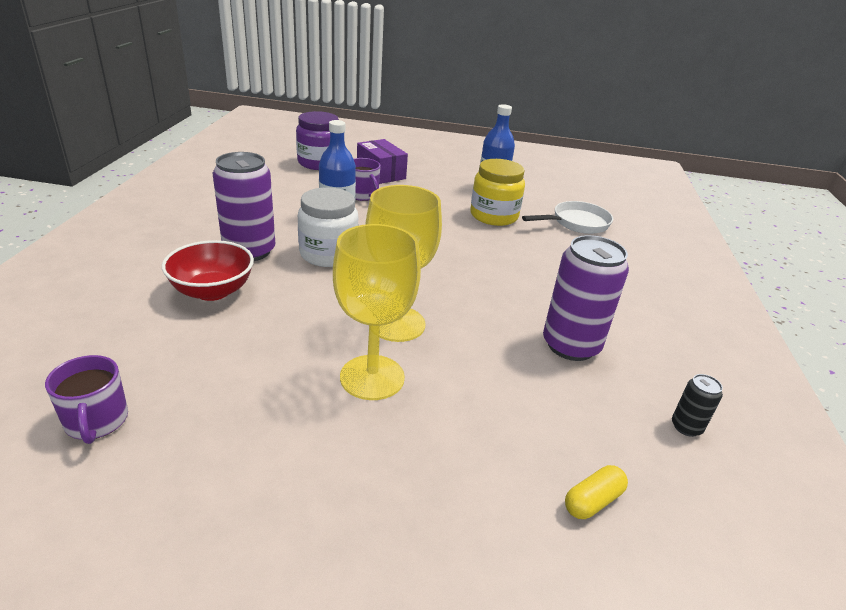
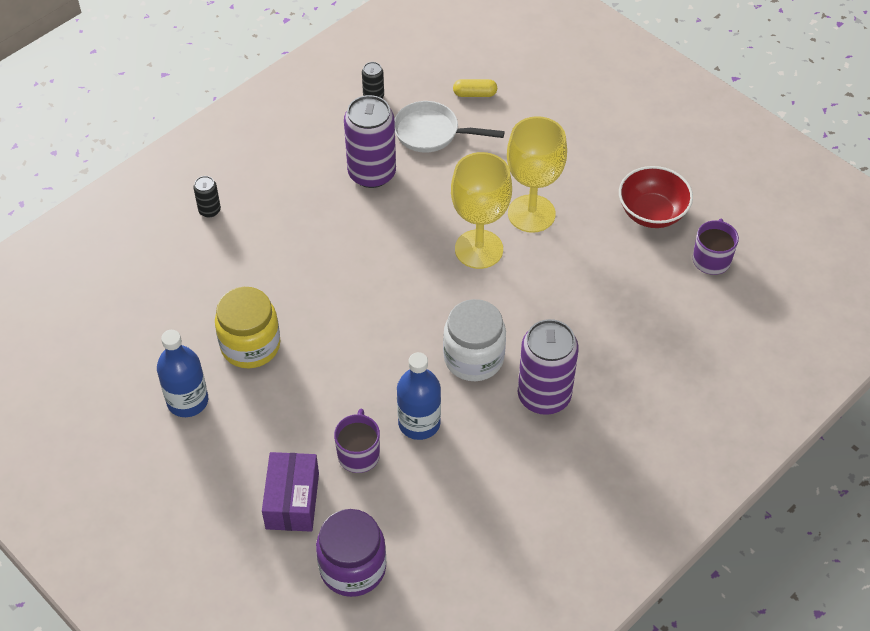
camera: 140 degrees left, 20 degrees up
red bowl [162,240,254,301] -> red bowl moved to [619,166,693,228]
white pan [522,201,613,234] -> white pan moved to [395,101,505,153]
none -> black can [193,176,221,218]

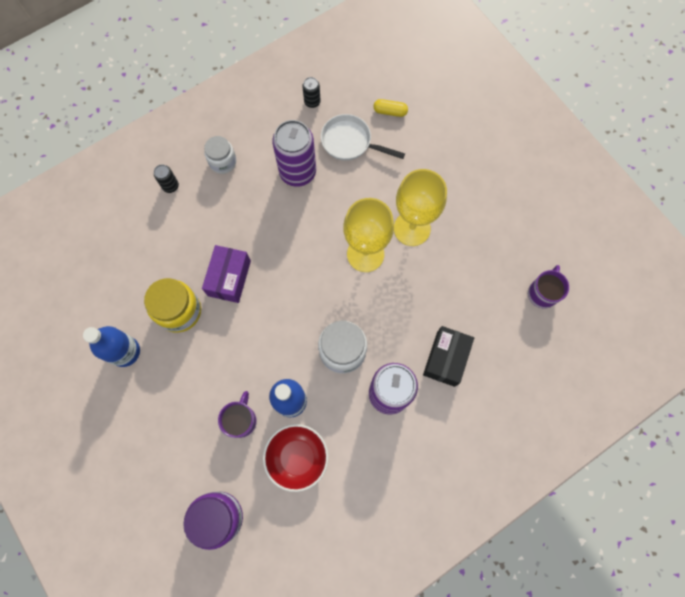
camera: 10 degrees right, 20 degrees up
purple box [262,452,319,532] -> purple box moved to [202,245,251,303]
red bowl [619,166,693,228] -> red bowl moved to [263,424,328,492]
none -> white jar [204,136,236,174]
none -> black box [423,326,474,387]

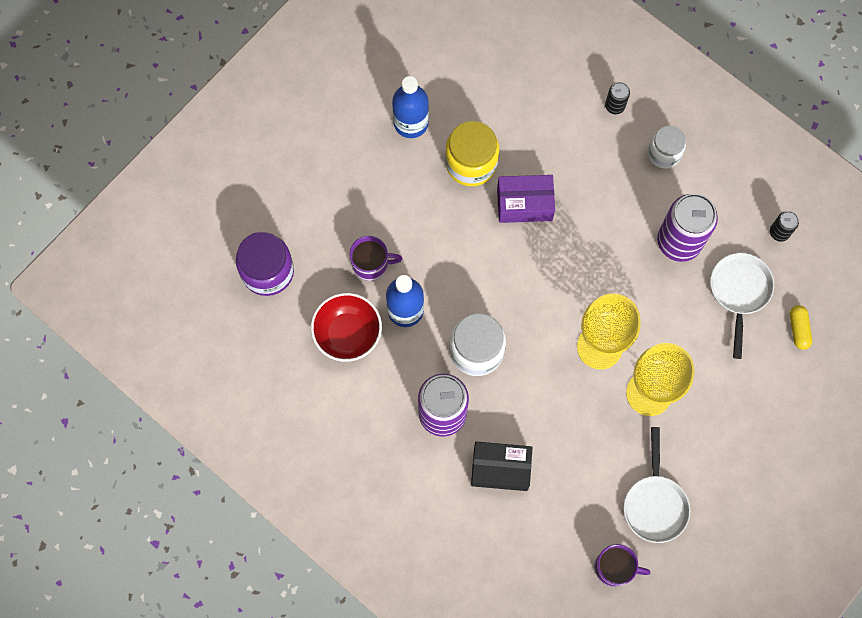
camera: 75 degrees right, 0 degrees up
none -> white pan [624,427,690,543]

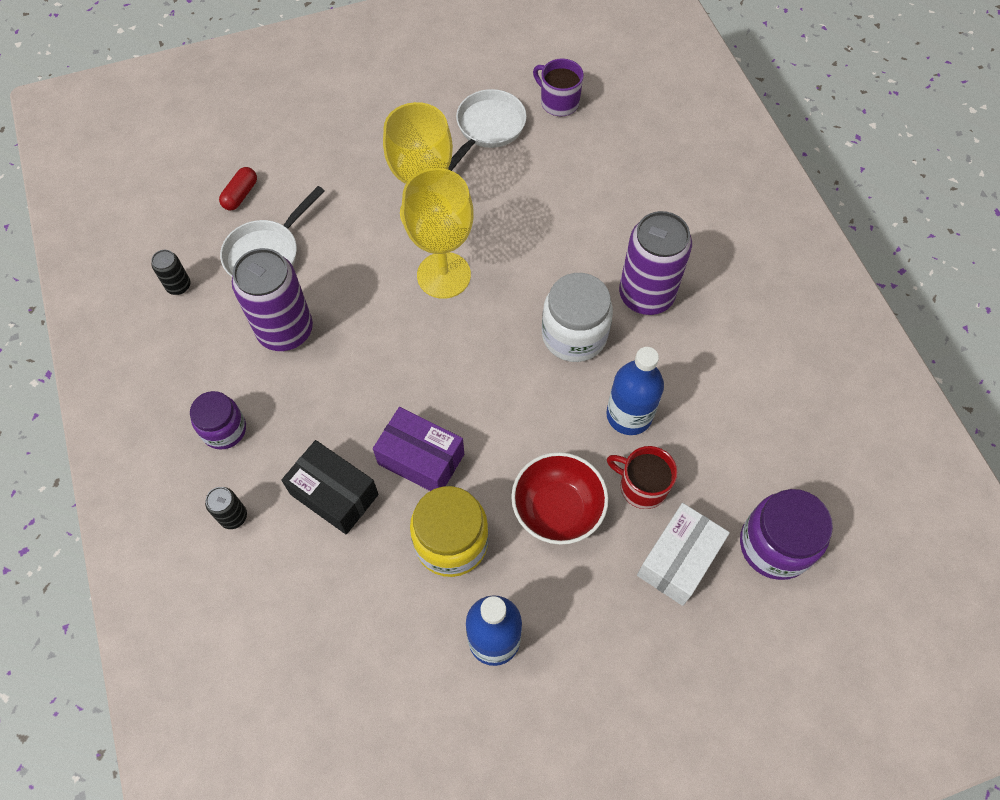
camera: 150 degrees left, 10 degrees down
red bowl [311,293,382,362] -> red bowl moved to [511,452,608,545]
purple mug [349,236,403,281] -> red mug [607,446,677,509]
black box [471,442,533,491] -> black box moved to [281,440,379,535]
white jar [648,126,686,168] -> purple jar [190,391,246,450]
yellow capsule [790,305,812,350] -> red capsule [219,167,257,210]
none -> white box [637,503,730,606]

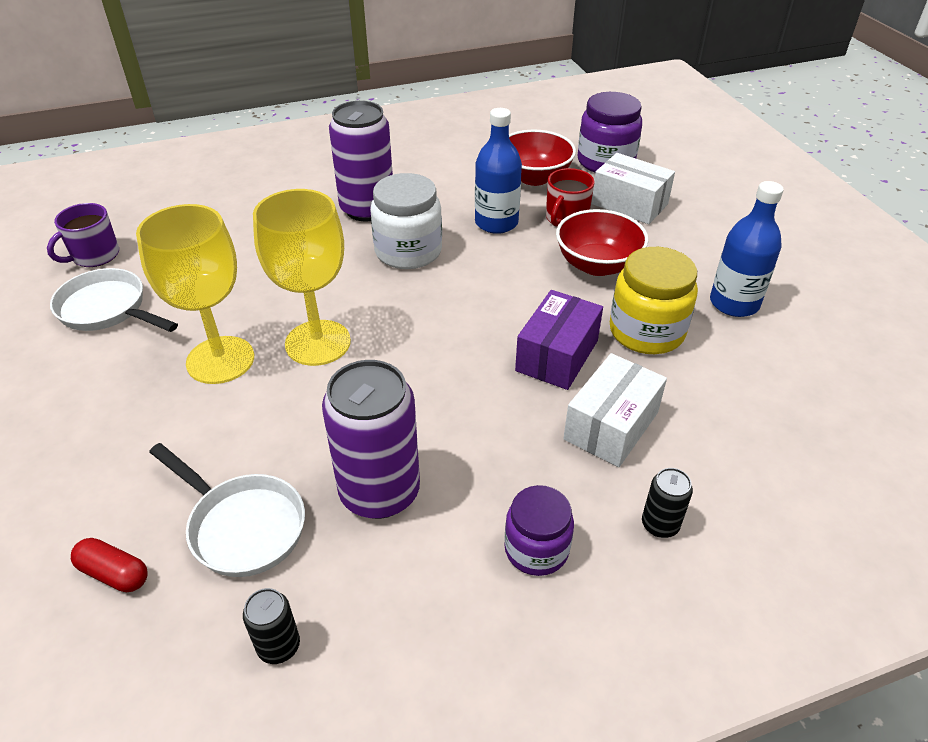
camera: 90 degrees left, 20 degrees down
black box [281,440,379,535] -> white box [563,353,667,467]
none -> red bowl [509,130,576,186]

